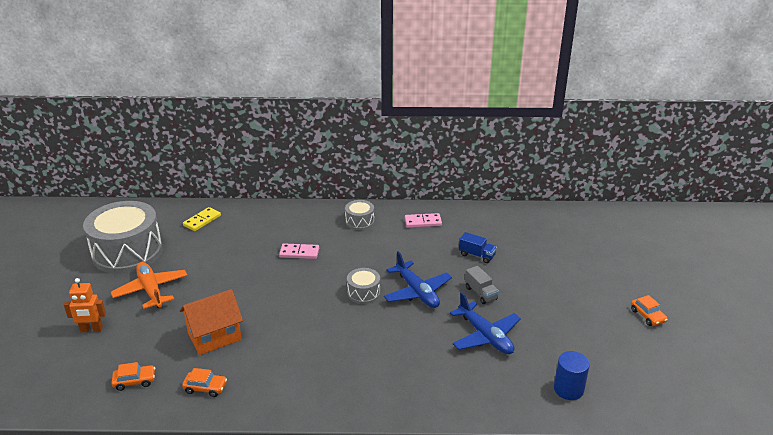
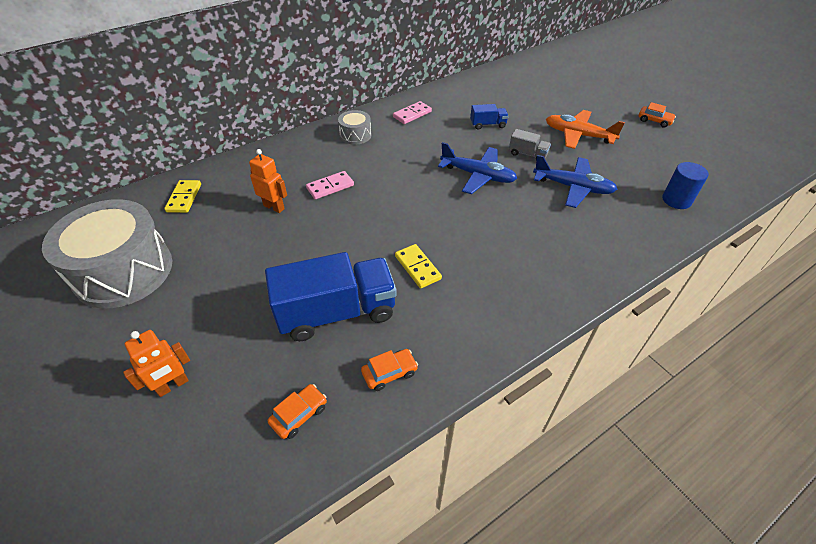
camera: 35 degrees left, 15 degrees up
orange plane [111,262,187,309] -> orange plane moved to [546,110,625,149]
orange house [180,289,243,355] -> blue truck [265,252,397,341]
grey drum [347,268,380,304] -> none
none -> orange robot [249,149,287,213]
none -> yellow domino [395,244,442,288]

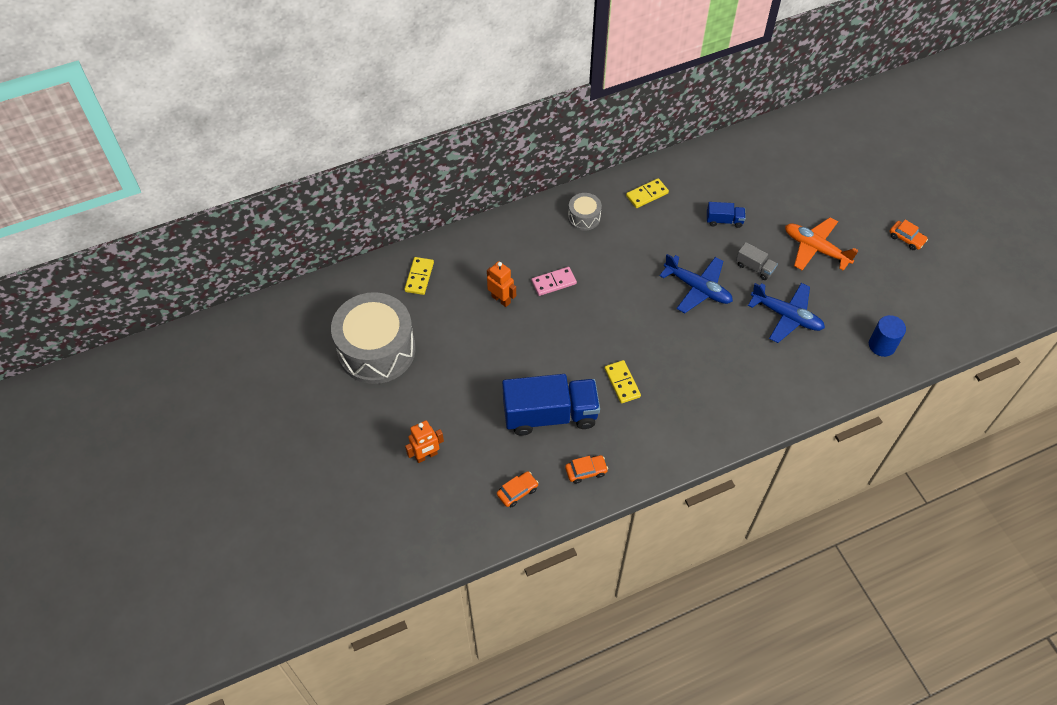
camera: 10 degrees right, 10 degrees up
pink domino [393,101,432,124] -> yellow domino [626,178,669,208]

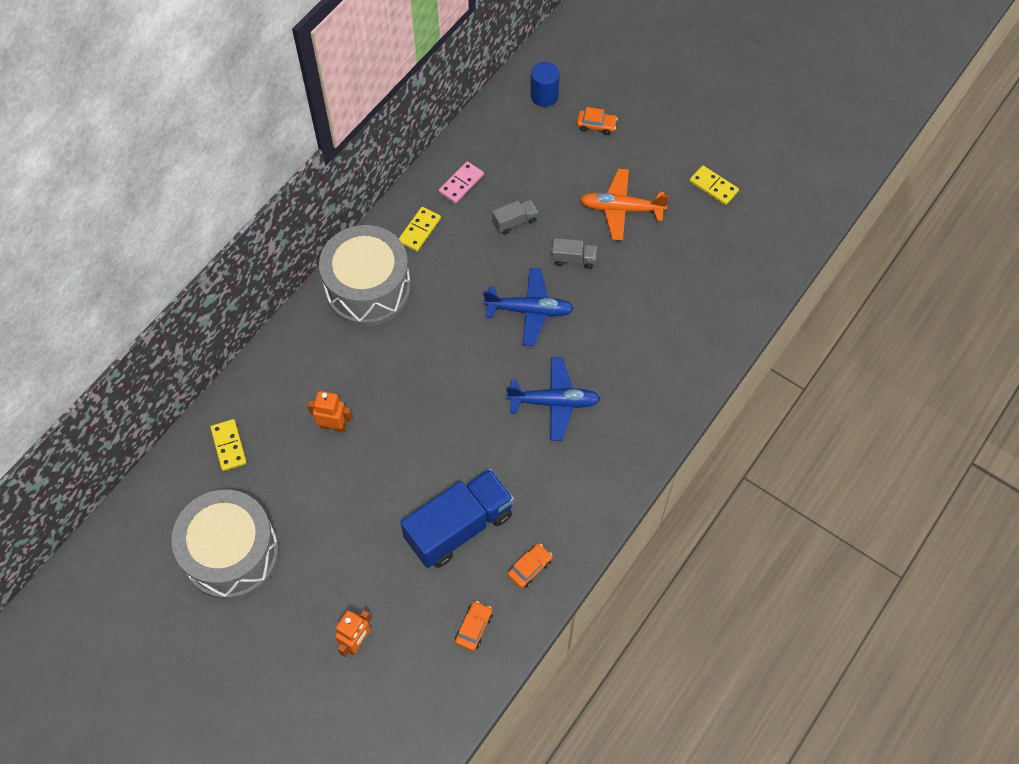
camera: 30 degrees left, 5 degrees up
pink domino [531,267,577,296] -> pink domino moved to [439,161,484,204]
grey drum [568,193,602,231] -> grey drum [319,225,411,326], size x2.21
yellow domino [604,360,641,403] -> yellow domino moved to [689,165,739,205]
blue truck [707,202,746,228] -> grey truck [492,199,538,234]
blue plane [748,283,825,343] -> blue plane moved to [507,357,601,441]
blue cylinder [869,315,906,357] -> blue cylinder moved to [531,62,560,107]
orange car [890,220,928,250] -> orange car moved to [577,107,618,135]

